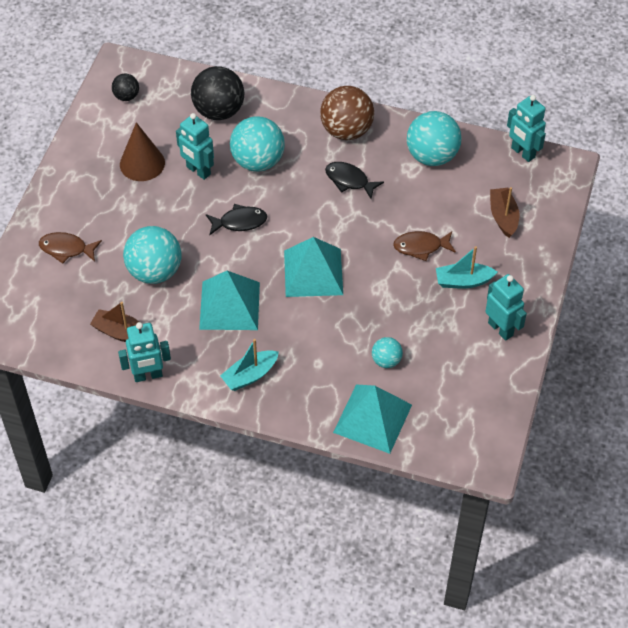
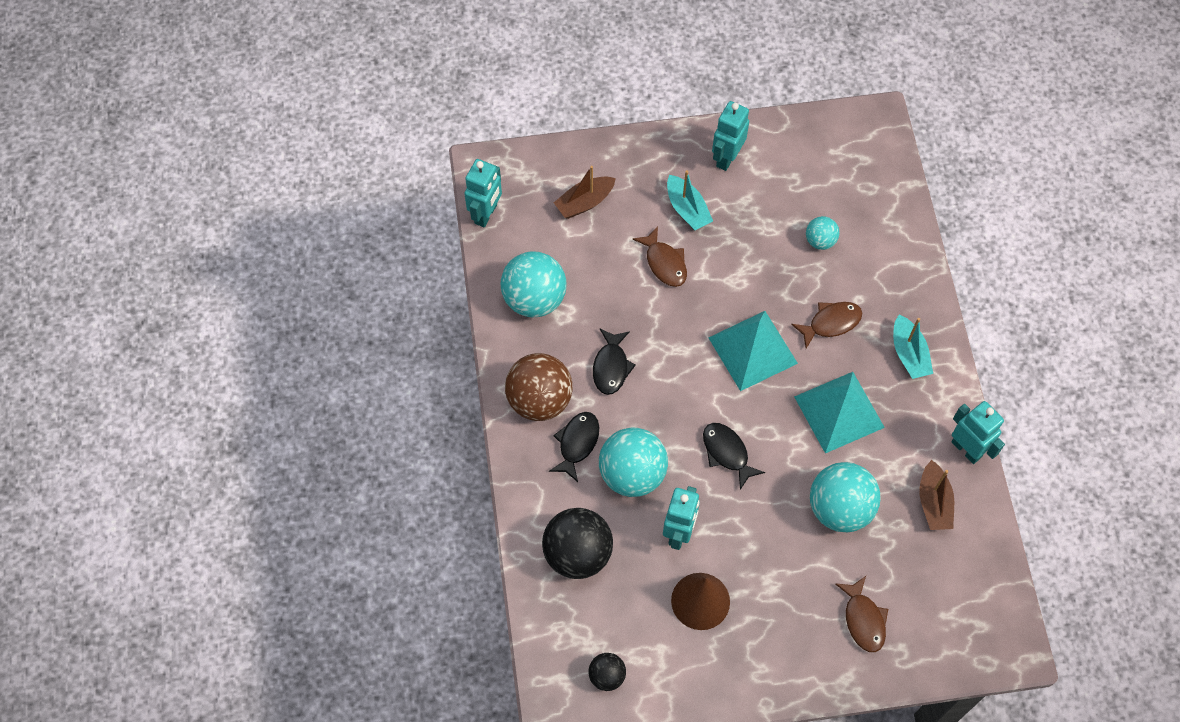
camera: 115 degrees left, 10 degrees up
turquoise boat [220,339,279,391] -> turquoise boat turned 45 degrees clockwise [893,315,933,379]
turquoise pyramid [333,384,412,454] -> none
none -> black fish [549,412,599,482]
none -> brown fish [791,302,862,348]

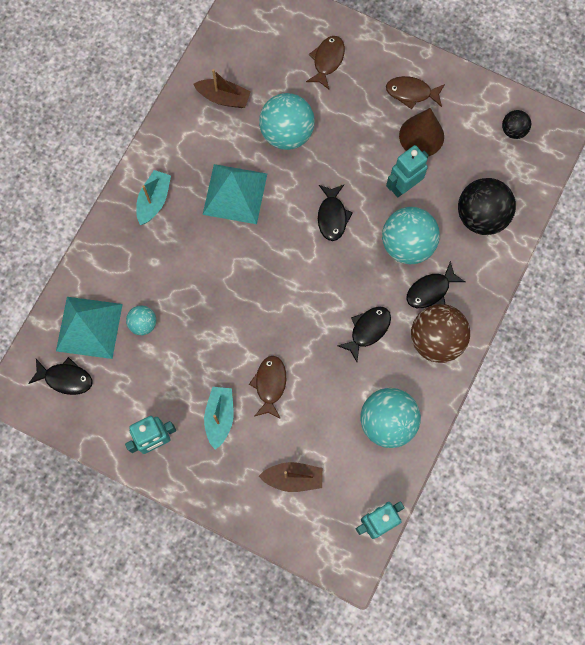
camera: 145 degrees left, 10 degrees up
turquoise pyramid [708,311,798,391] -> turquoise pyramid moved to [56,297,123,359]
brown fish [791,302,862,348] -> brown fish moved to [386,76,445,109]
brown boat [920,460,954,530] -> brown boat turned 75 degrees clockwise [193,69,251,108]
turquoise robot [951,401,1005,464] -> none
none -> black fish [28,357,92,395]

